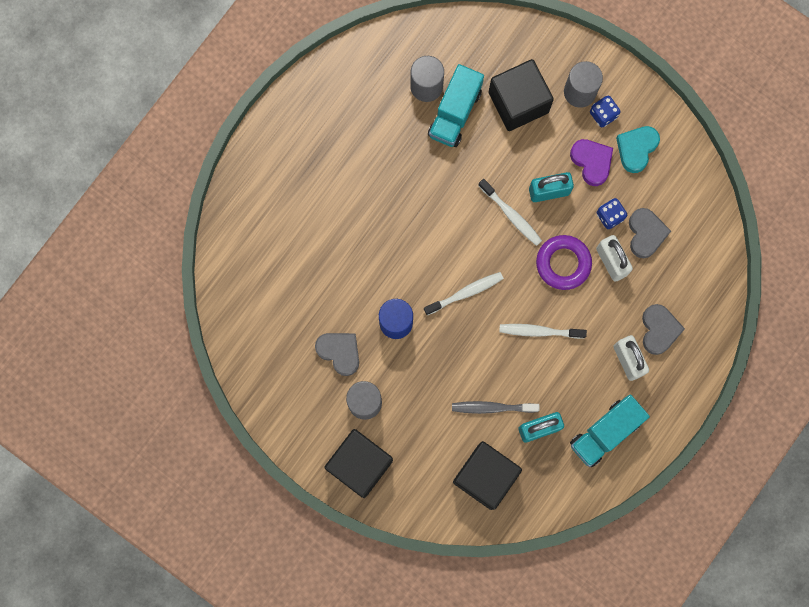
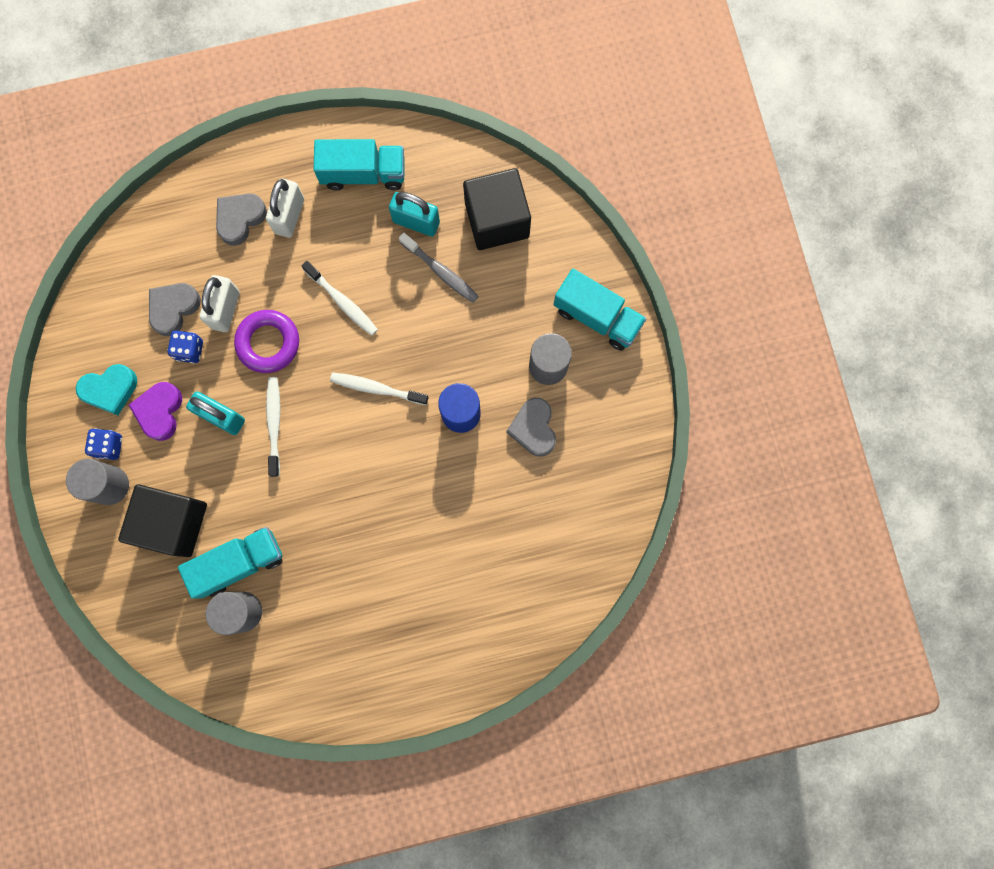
camera: 140 degrees left, 0 degrees up
black cube [324,429,393,498] -> turquoise truck [553,269,647,351]

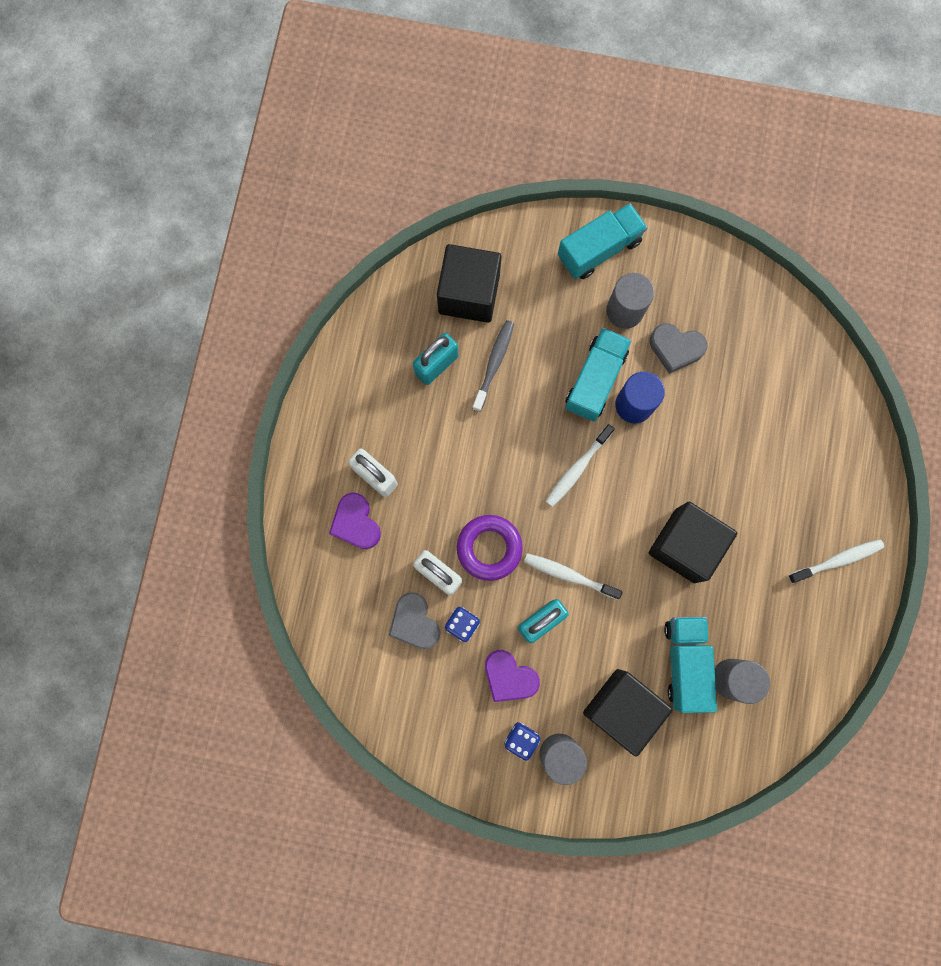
camera: 65 degrees left, 0 degrees up
turquoise heart [76,364,137,415] -> none
grey heart [216,193,267,246] -> purple heart [329,493,381,549]
white toothbrush [302,261,378,336] -> white toothbrush moved to [788,539,884,583]
turquoise truck [314,139,405,190] -> turquoise truck moved to [565,328,631,422]
grey toothbrush [399,232,479,303] -> grey toothbrush turned 45 degrees counterclockwise [472,320,514,412]
none -> black cube [649,502,737,583]

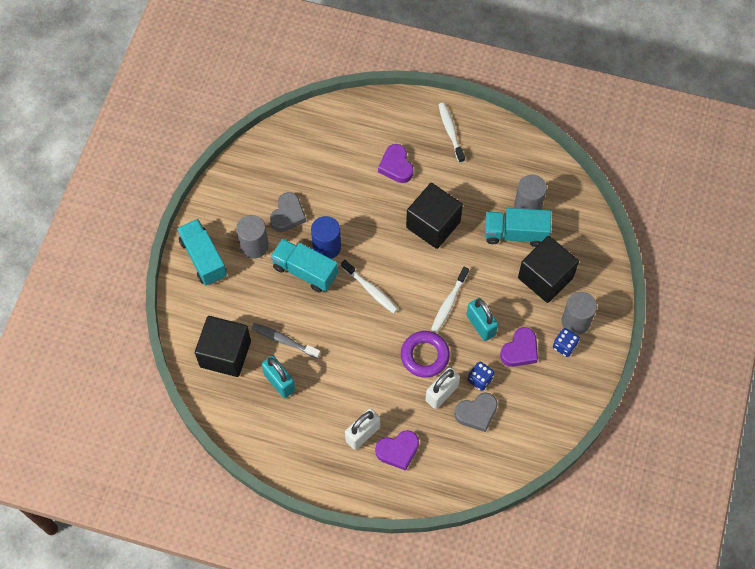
camera: 85 degrees left, 15 degrees down
none -> purple heart [378,144,414,183]

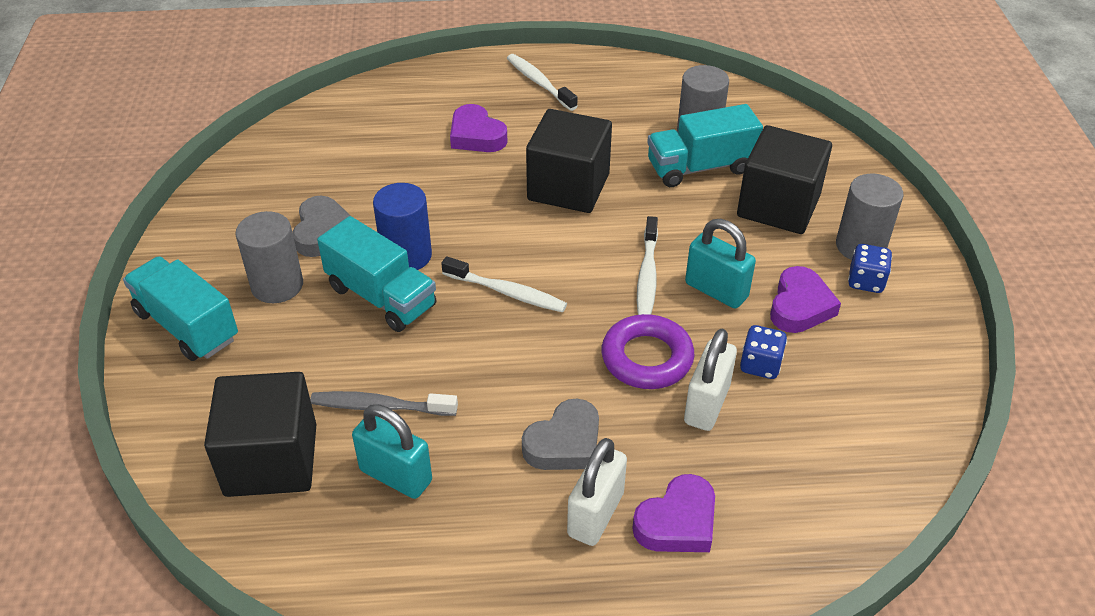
camera: 20 degrees left, 20 degrees down
turquoise truck [270,239,338,293] -> turquoise truck turned 150 degrees counterclockwise [317,216,436,332]
grey heart [454,393,498,432] -> grey heart moved to [522,399,599,470]

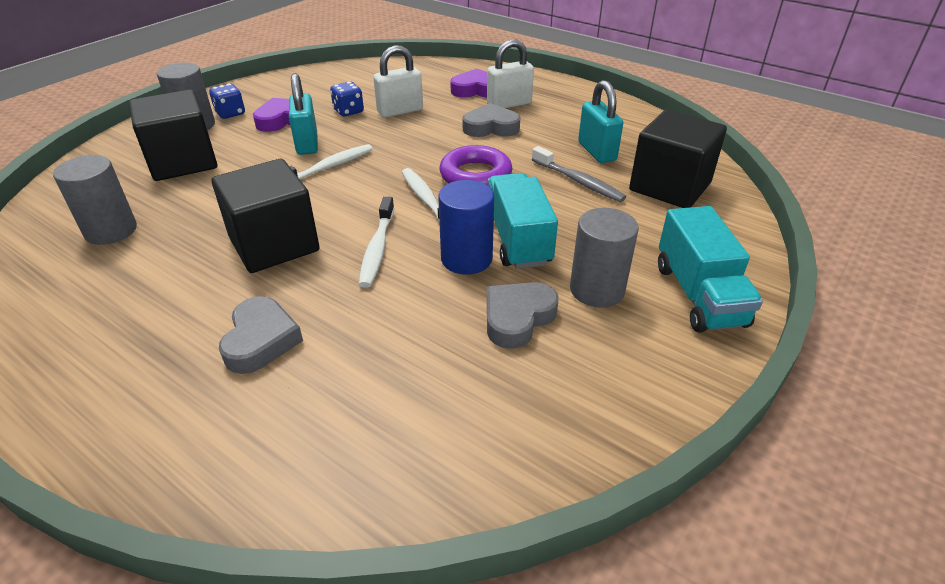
camera: 140 degrees left, 5 degrees down
purple heart [450,104,508,152] -> grey heart [219,296,303,374]
white toothbrush [507,54,577,111] -> white toothbrush moved to [359,197,394,288]
purple ring [602,314,695,389] -> purple ring moved to [440,145,512,185]
turquoise truck [647,104,763,187] -> none

